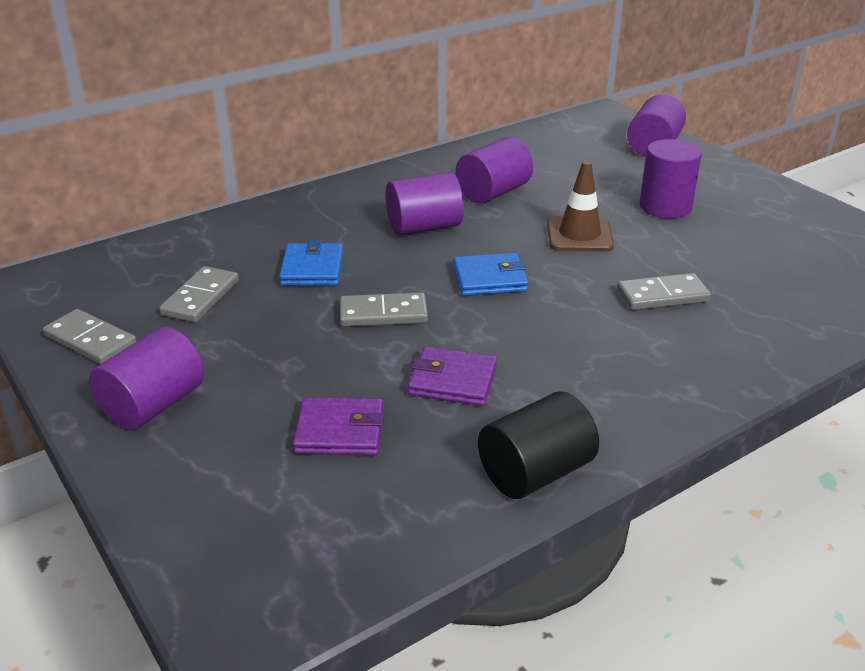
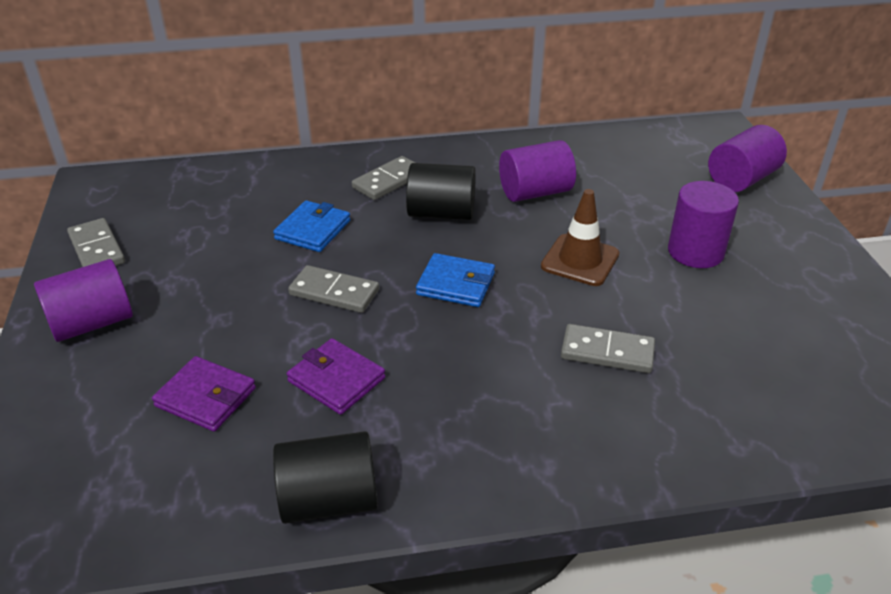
camera: 25 degrees right, 5 degrees up
grey domino [159,266,239,323] -> grey domino moved to [352,156,415,200]
purple cylinder [385,172,464,236] -> black cylinder [406,163,476,220]

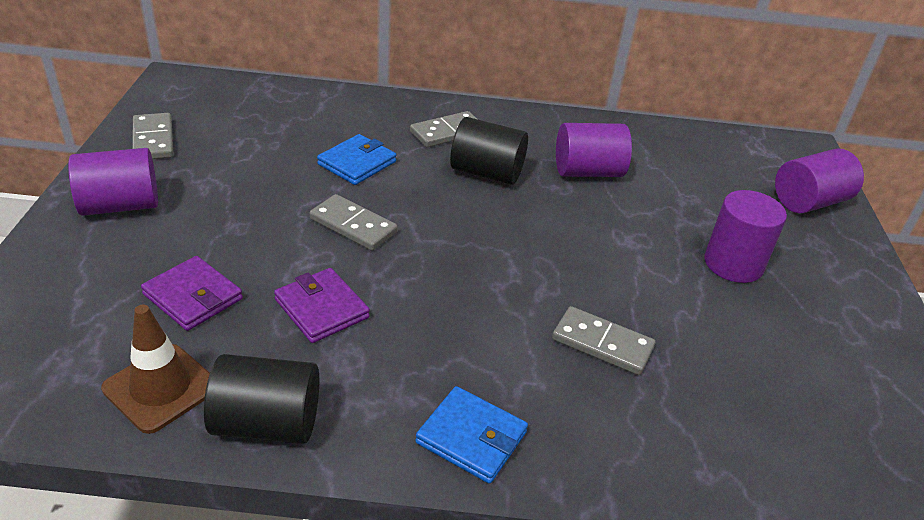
camera: 10 degrees right, 0 degrees up
blue wallet [416,253,495,307] -> blue wallet moved to [415,386,528,484]
brown traffic cone [541,189,619,286] -> brown traffic cone moved to [101,305,210,434]

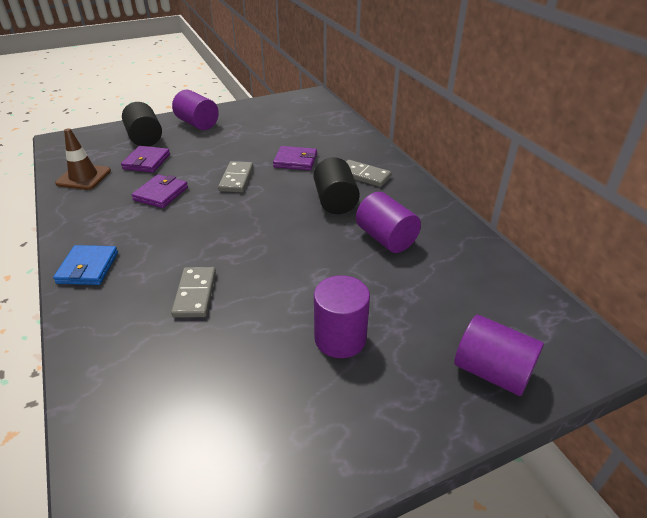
camera: 65 degrees right, 0 degrees up
grey domino [132,113,174,159] -> none
black cylinder [204,354,319,444] -> black cylinder moved to [122,102,162,146]
blue wallet [317,134,396,185] -> purple wallet [273,146,317,170]

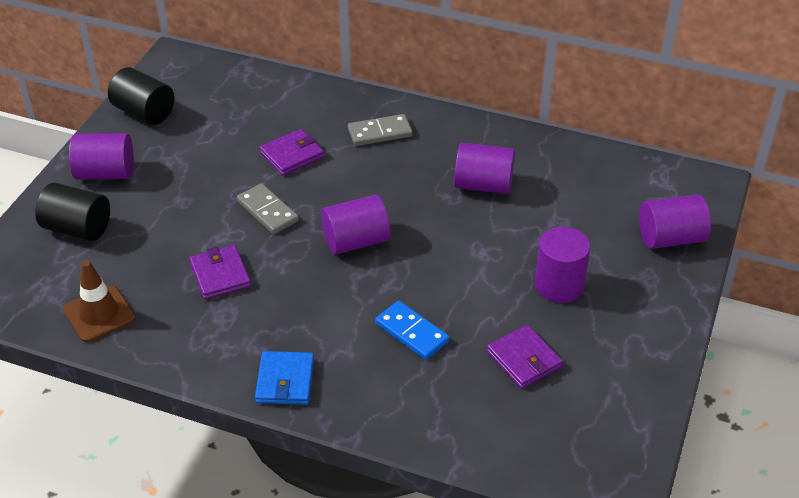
camera: 45 degrees left, 5 degrees up
blue wallet [53,245,118,285] -> blue wallet turned 45 degrees clockwise [255,351,314,405]
purple wallet [121,146,170,173] -> purple wallet moved to [487,325,563,389]
grey domino [171,267,216,318] -> blue domino [375,301,449,360]
black cylinder [314,157,360,214] -> black cylinder moved to [108,67,174,125]
none -> purple cylinder [321,195,390,255]

